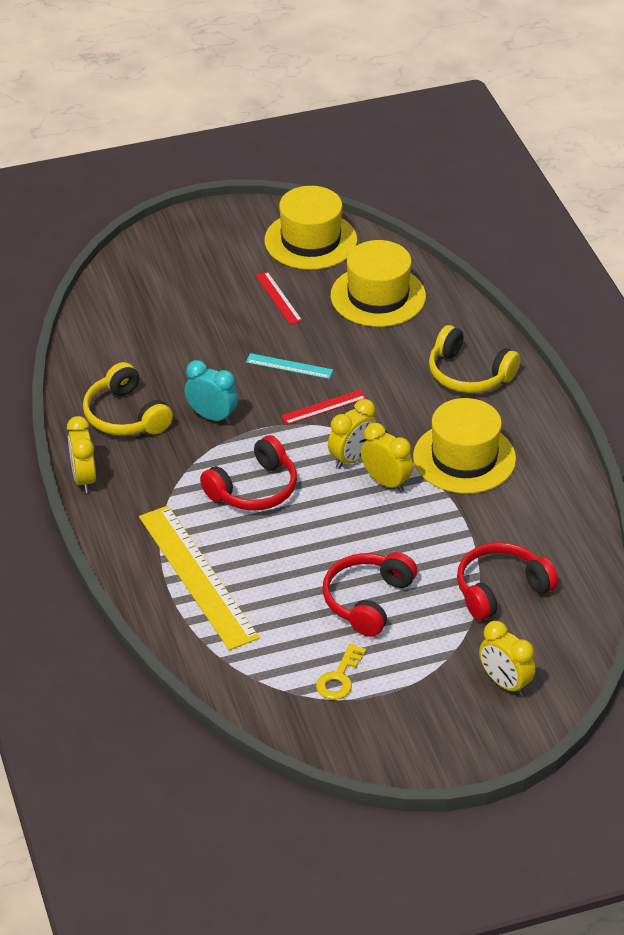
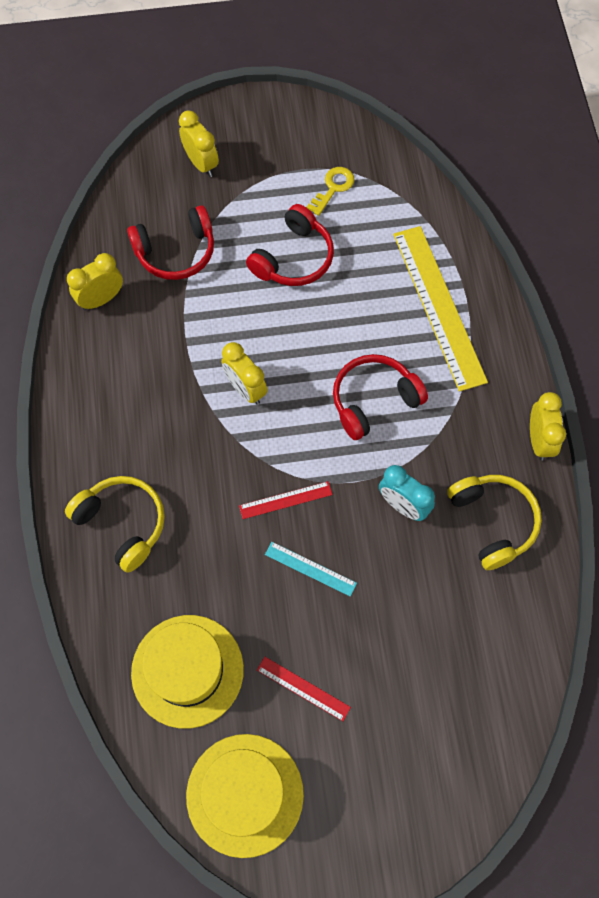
camera: 170 degrees left, 25 degrees up
red ruler [255,272,302,325] -> red ruler turned 45 degrees counterclockwise [257,657,351,721]
yellow clock [328,399,377,469] -> yellow clock moved to [67,253,123,310]
yellow hat [413,398,516,494] -> none

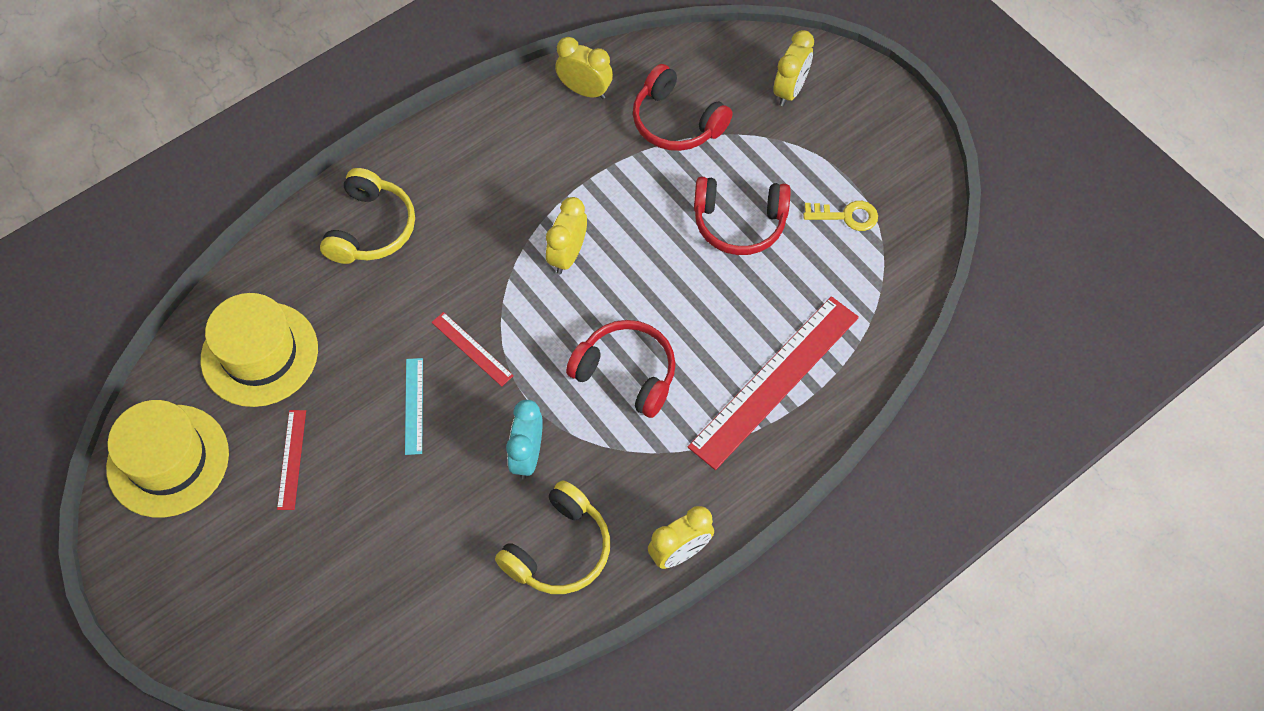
camera: 60 degrees right, 5 degrees down
yellow ruler [393,226,488,392] -> red ruler [688,296,859,470]

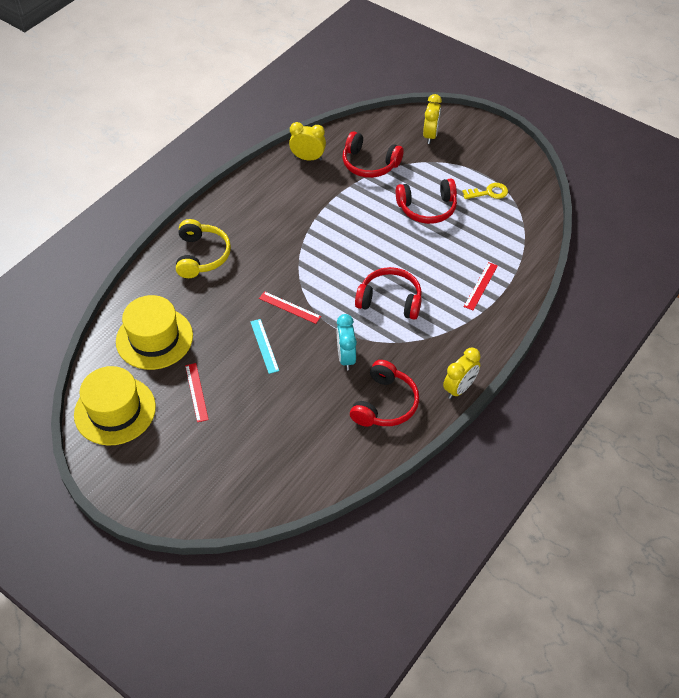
camera: 15 degrees left, 10 degrees down
yellow headphones [495,480,610,594] -> red headphones [350,360,419,427]
yellow clock [546,197,587,274] -> none
red ruler [688,296,859,470] -> red ruler [464,262,498,310], size x0.46

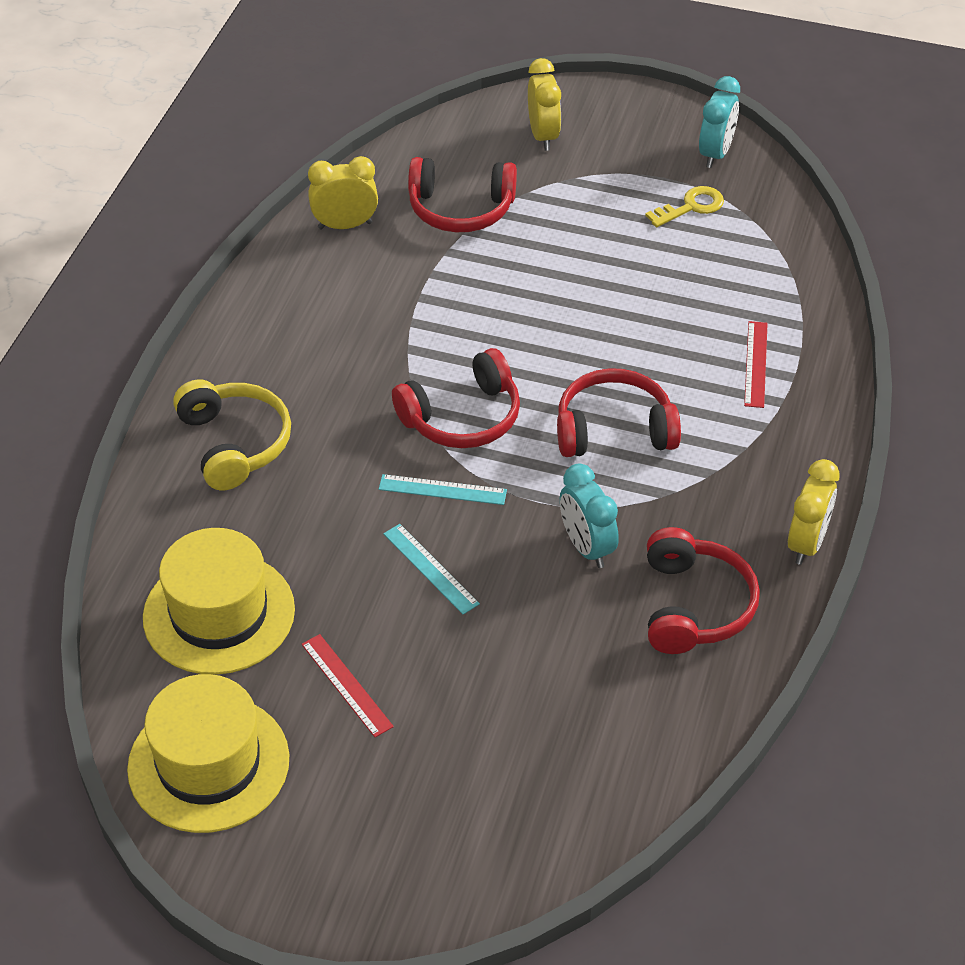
camera: 20 degrees left, 5 degrees down
red ruler [259,291,321,324] -> turquoise ruler [379,474,507,505]
red headphones [396,179,457,224] -> red headphones moved to [392,348,520,448]
none -> turquoise clock [699,76,740,168]

